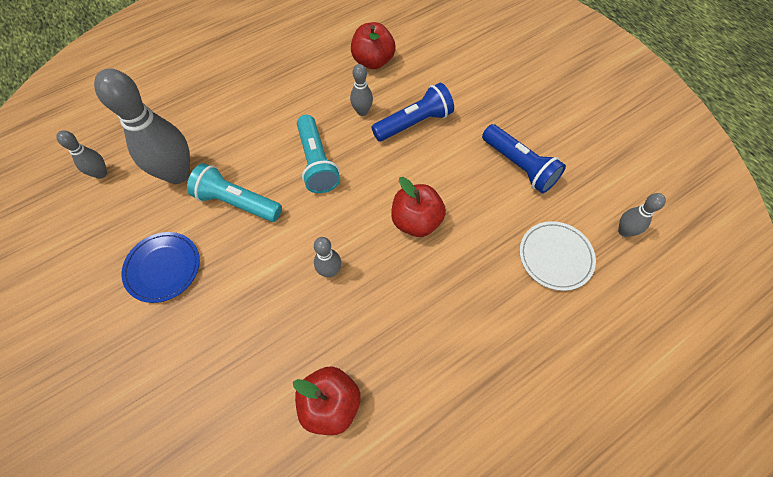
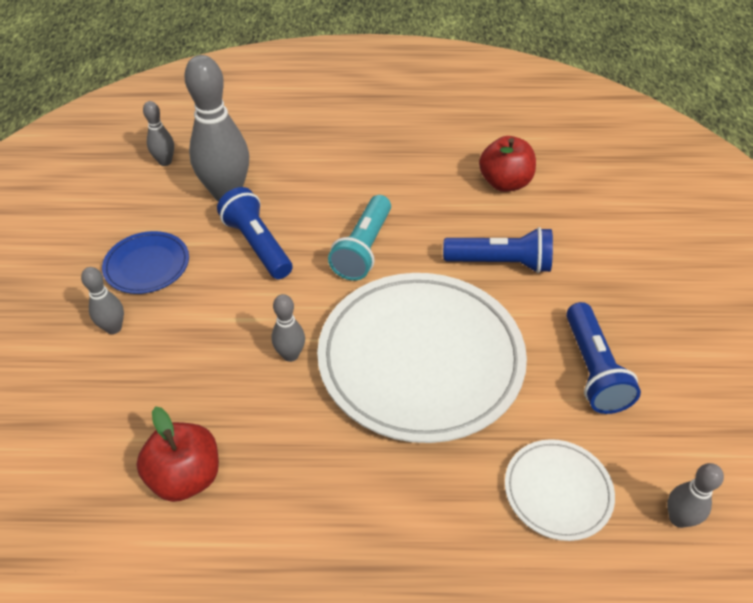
camera: 35 degrees right, 15 degrees down
turquoise flashlight [187,163,282,222] -> blue flashlight [217,187,293,279]
grey bowling pin [350,64,373,116] -> grey bowling pin moved to [81,267,124,334]
red apple [391,177,446,237] -> white plate [317,273,527,443]

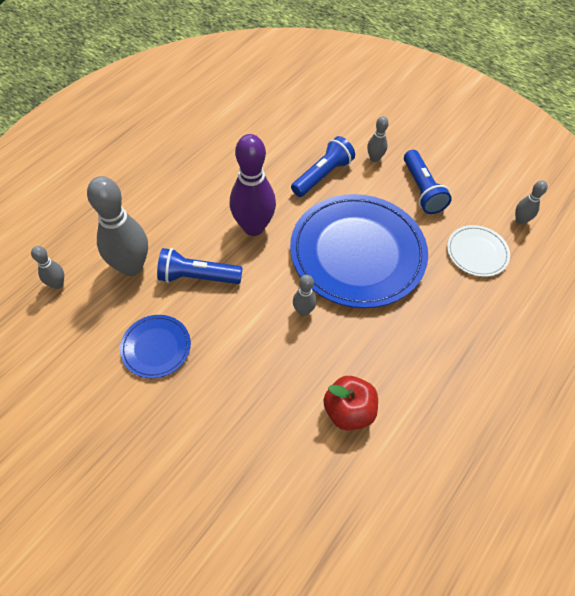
camera: 55 degrees left, 10 degrees up
grey bowling pin [81,267,124,334] -> grey bowling pin moved to [367,116,389,162]
white plate [317,273,527,443] -> blue plate [290,194,428,308]
turquoise flashlight [328,195,391,281] -> purple bowling pin [230,134,276,236]
red apple [479,136,536,192] -> none
blue flashlight [566,302,641,414] -> blue flashlight turned 45 degrees clockwise [404,150,452,214]

